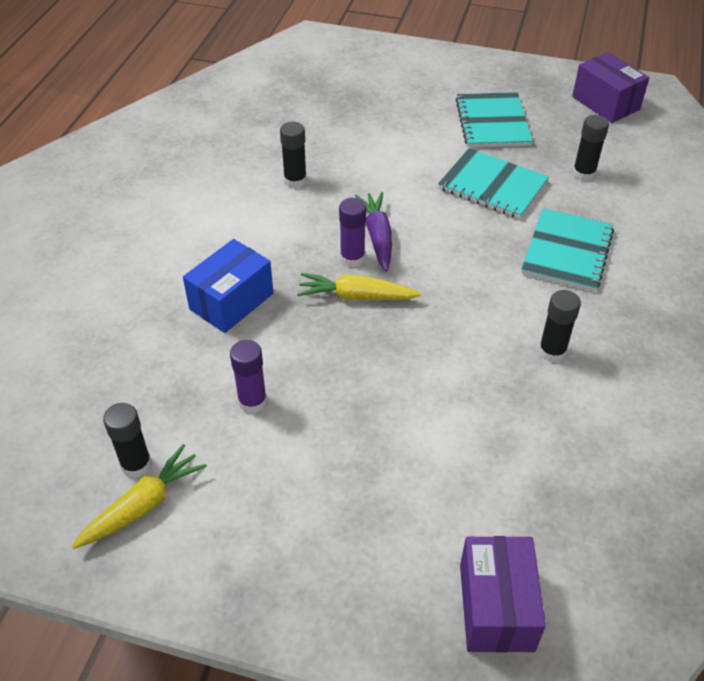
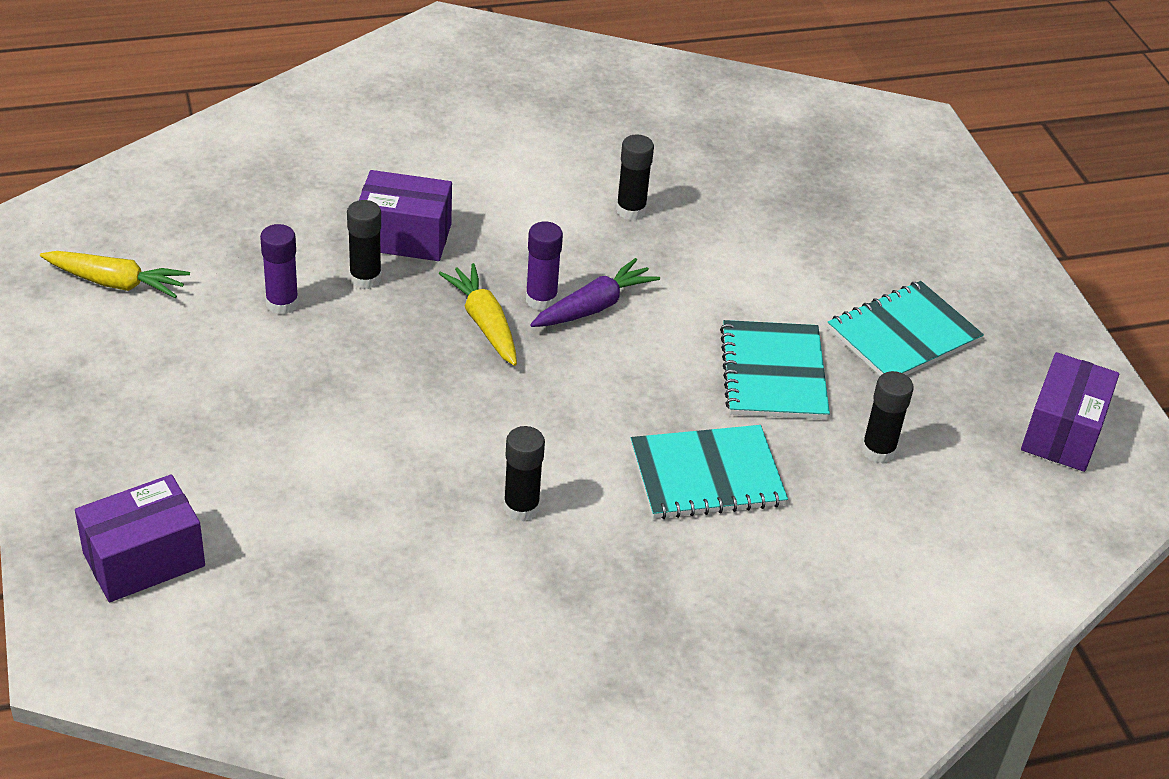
camera: 55 degrees right, 5 degrees down
black glue stick [103,403,152,478] -> black glue stick moved to [347,200,381,289]
blue box [183,239,273,333] -> purple box [359,170,452,261]

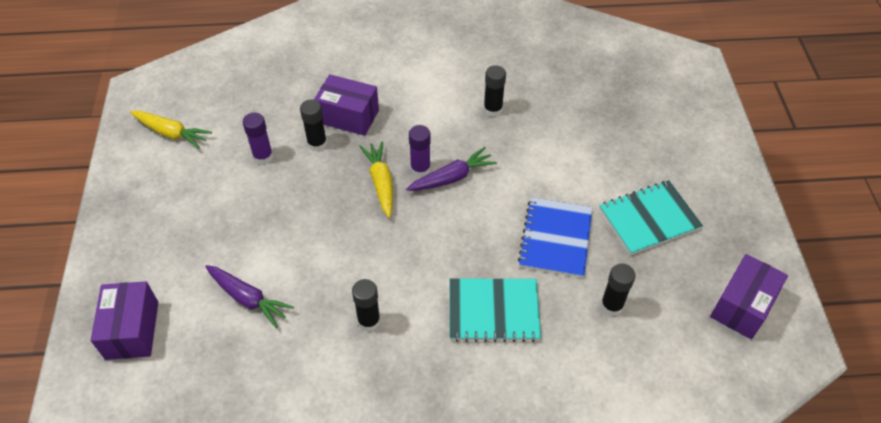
camera: 15 degrees right, 10 degrees up
purple box [75,474,205,602] -> purple box turned 75 degrees counterclockwise [91,281,158,360]
turquoise notebook [720,320,830,419] -> blue notebook [518,197,592,278]
none -> purple carrot [205,265,294,328]

